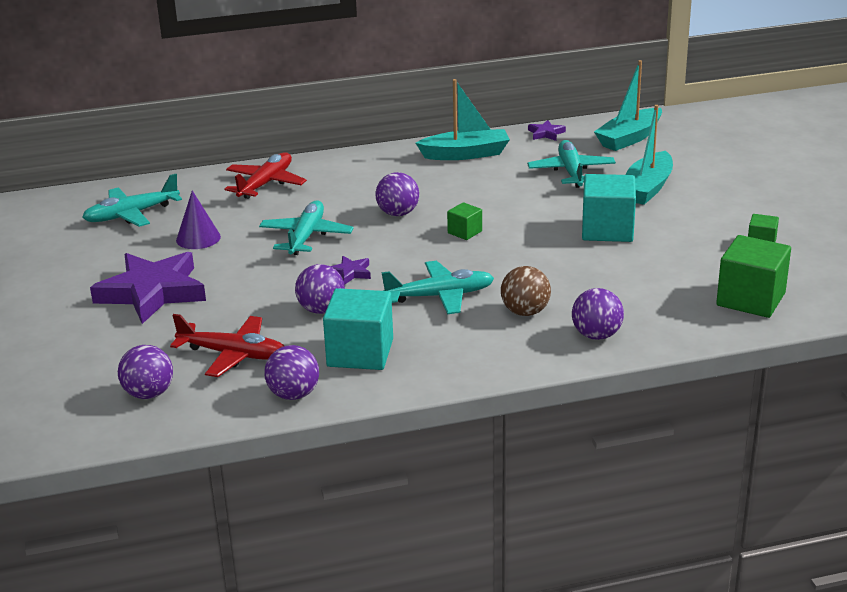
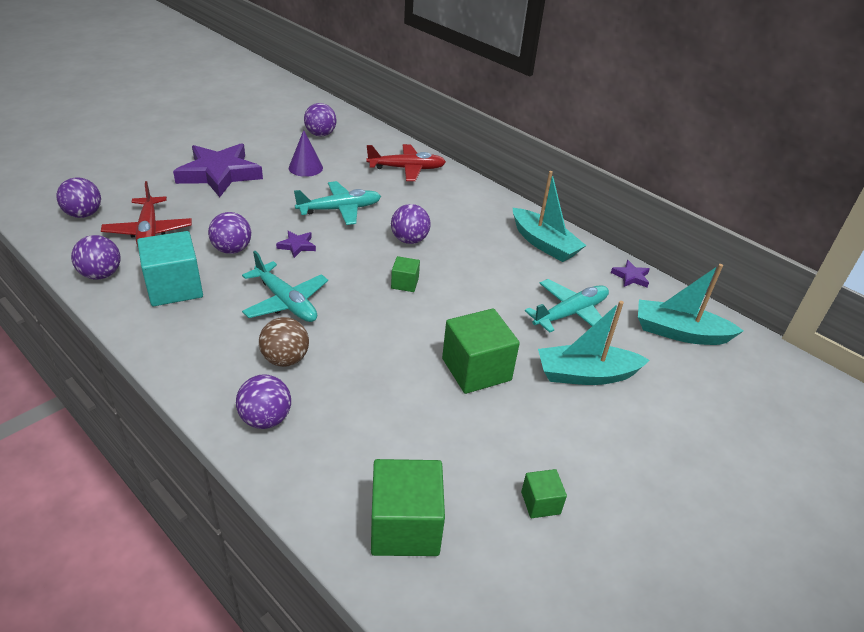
camera: 55 degrees right, 10 degrees up
turquoise plane [82,174,182,227] -> purple ball [304,103,337,136]
turquoise cube [582,174,636,242] -> green cube [442,309,520,394]

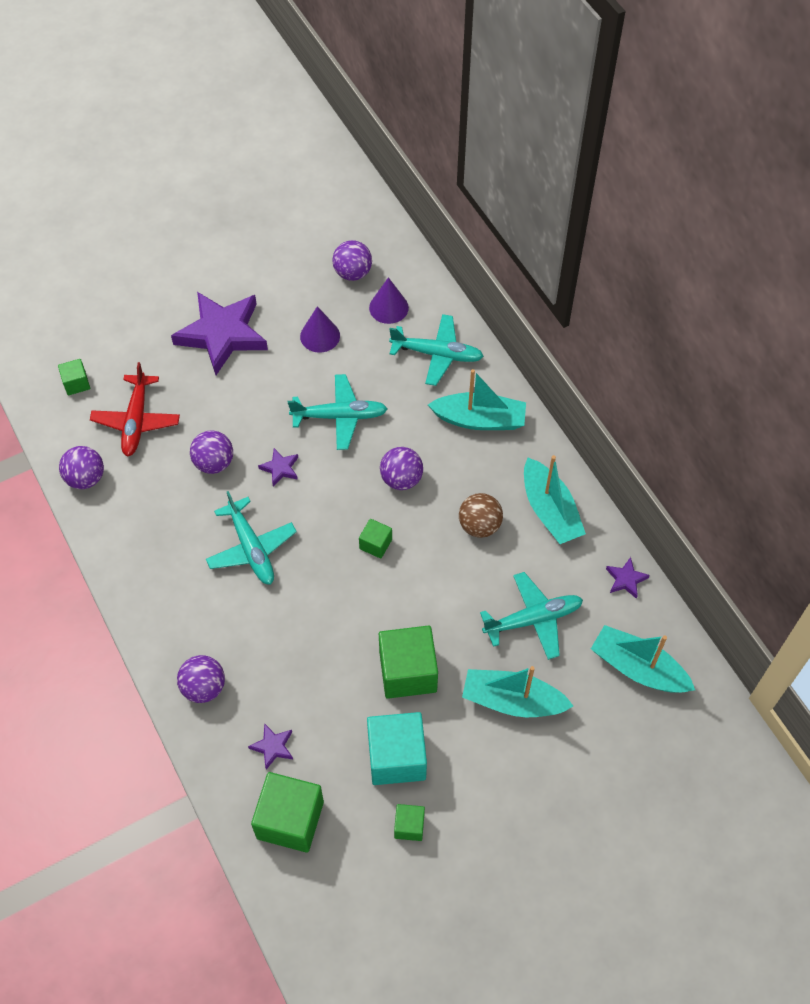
camera: 20 degrees right, 20 degrees up
purple ball [56,178,101,218] -> green cube [58,359,90,396]
turquoise cube [137,231,203,306] -> turquoise cube moved to [367,712,427,785]
brown ball [259,317,309,367] -> brown ball moved to [459,493,503,538]
red plane [366,144,446,181] -> turquoise plane [389,314,484,386]
none -> purple star [248,723,293,770]
none -> purple cone [369,277,409,324]
none -> turquoise boat [428,369,526,430]

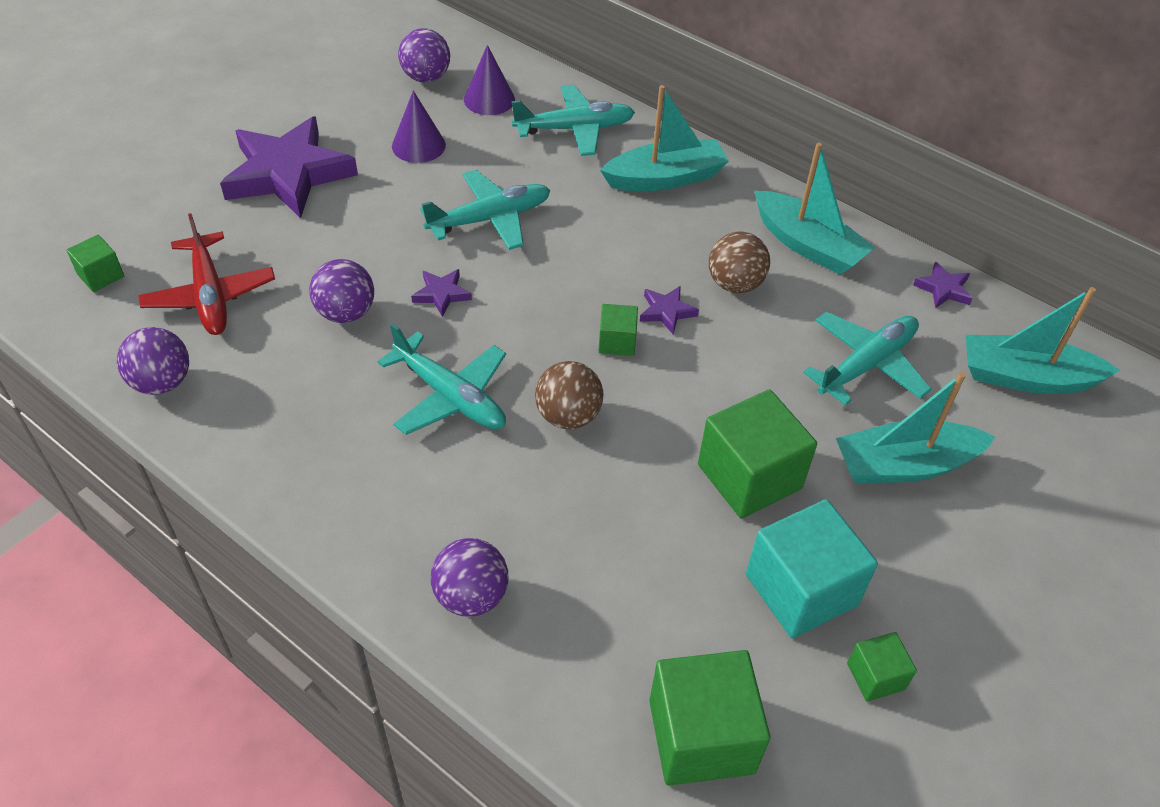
camera: 25 degrees left, 10 degrees down
purple star [248,723,293,770] -> purple star moved to [640,286,699,334]
purple ball [380,447,423,490] -> none
none -> brown ball [535,361,603,429]

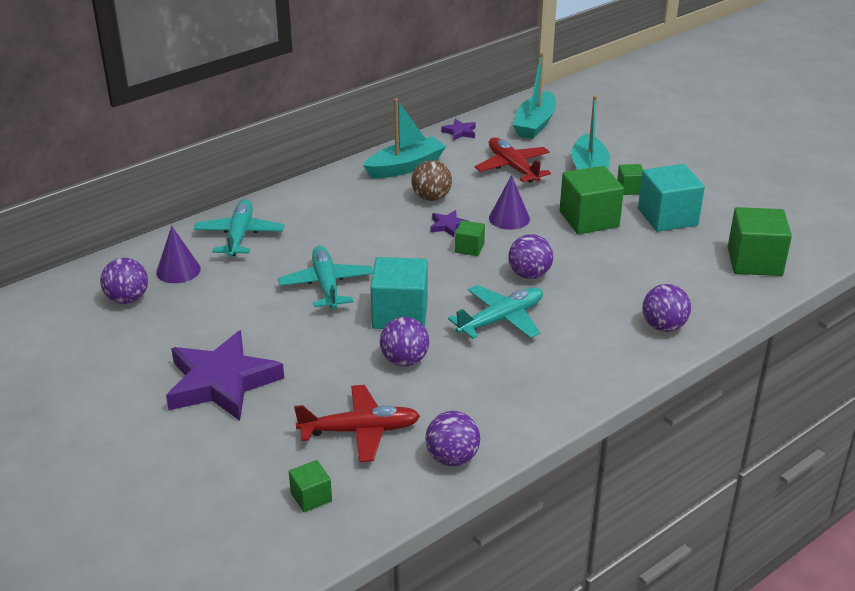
camera: 75 degrees left, 15 degrees down
purple cone [392,91,446,163] -> purple cone moved to [489,175,530,230]
purple star [411,269,472,317] -> turquoise cube [371,257,428,329]
brown ball [535,361,603,429] -> purple ball [508,234,553,279]
turquoise boat [600,85,729,191] -> none
turquoise plane [803,312,932,405] -> red plane [475,137,551,183]
green cube [847,632,917,702] -> green cube moved to [617,164,643,195]

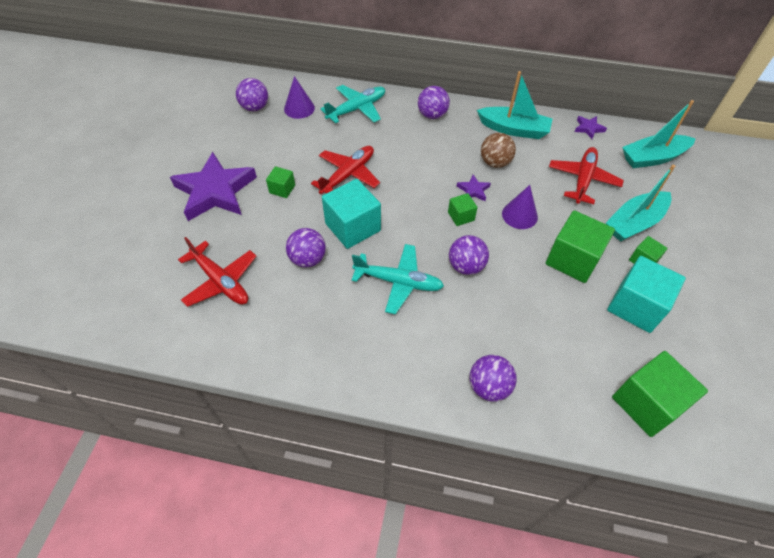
camera: 50 degrees right, 20 degrees up
turquoise plane [278,246,373,309] -> red plane [311,146,380,194]
green cube [289,460,332,512] -> green cube moved to [266,166,295,198]
purple ball [425,411,480,466] -> purple ball moved to [418,86,450,119]

